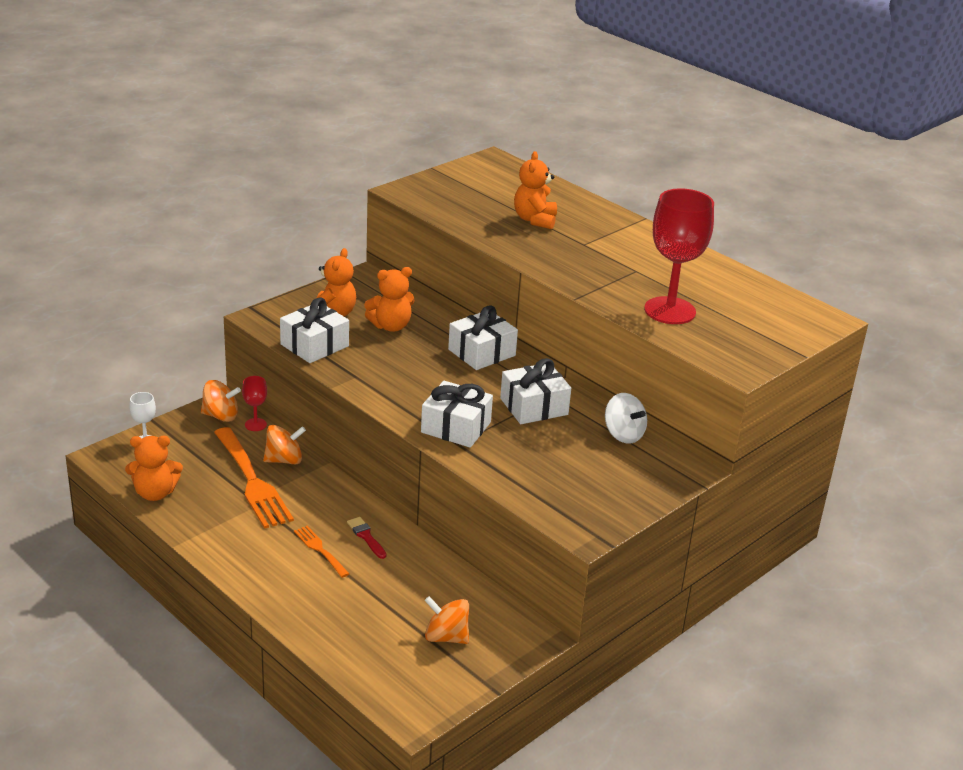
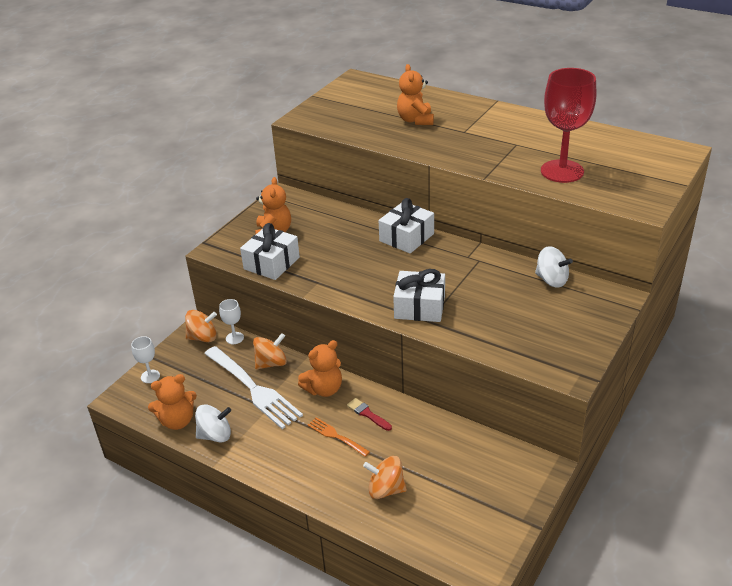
camera: 10 degrees left, 5 degrees up
orange fork [214,427,294,529] -> white fork [204,346,303,429]
red goblet [242,376,267,431] -> white goblet [219,299,244,344]
orange teddy bear [364,267,415,332] -> orange teddy bear moved to [298,340,342,397]
orange spinning top [425,596,469,644] -> orange spinning top moved to [363,456,407,499]
white gift [500,358,571,424] -> none
none -> white spinning top [195,405,231,442]

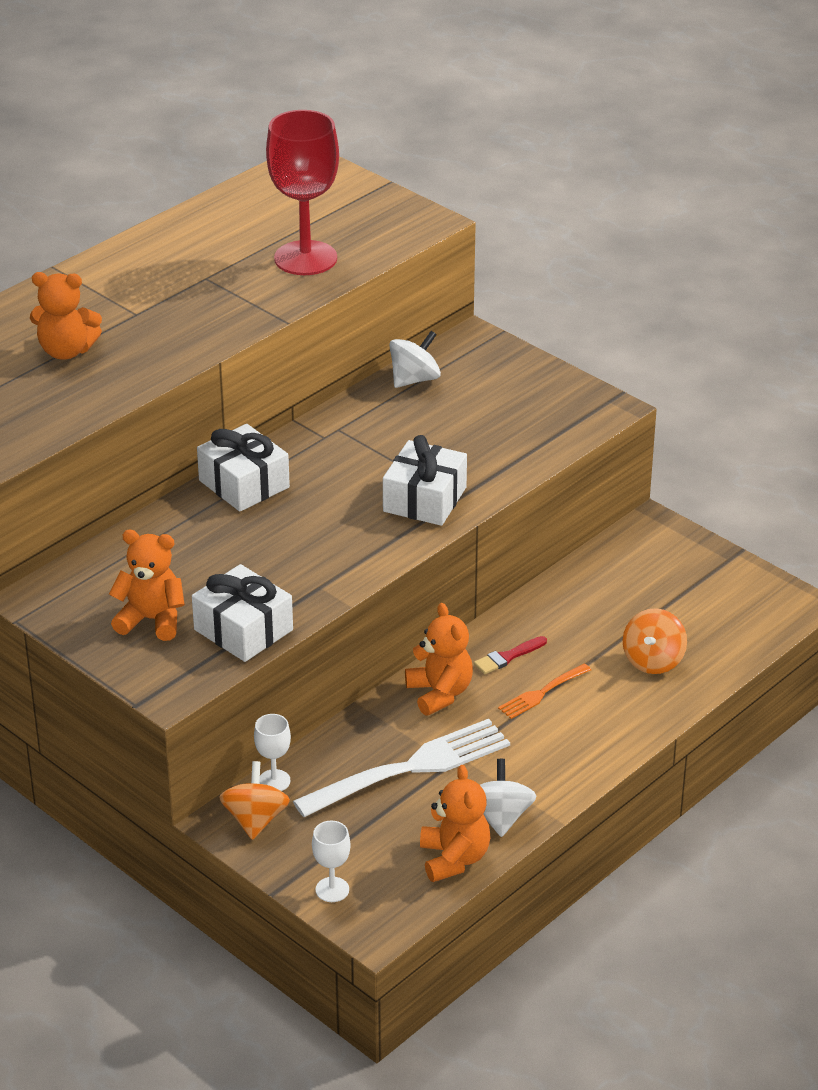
camera: 80 degrees left, 0 degrees up
orange spinning top [253,333,287,369] -> none

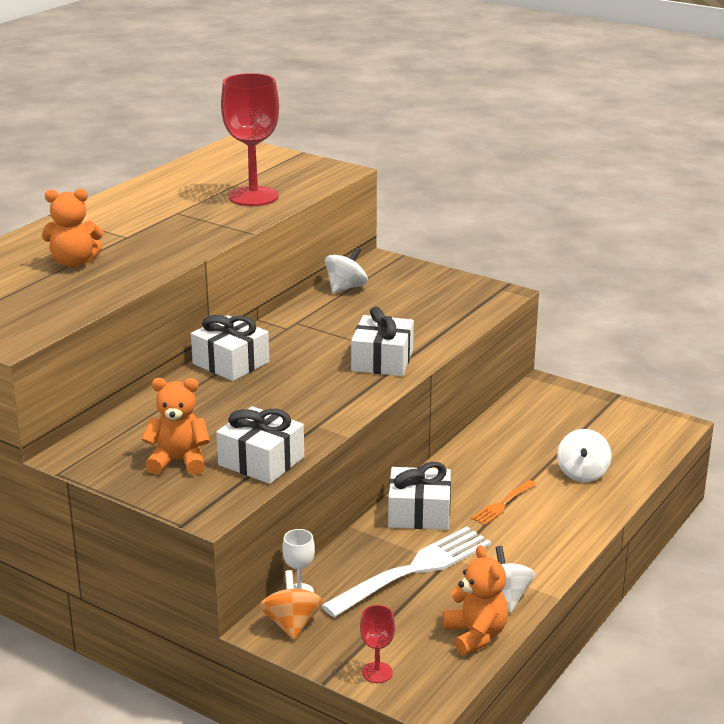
camera: 10 degrees left, 10 degrees down
white goblet [312,820,351,902] -> red goblet [360,605,395,683]
orange teddy bear [405,603,473,716] -> white gift [388,462,451,530]
red brush [474,636,547,674] -> none
orange spinning top [623,608,687,674] -> white spinning top [557,429,611,482]

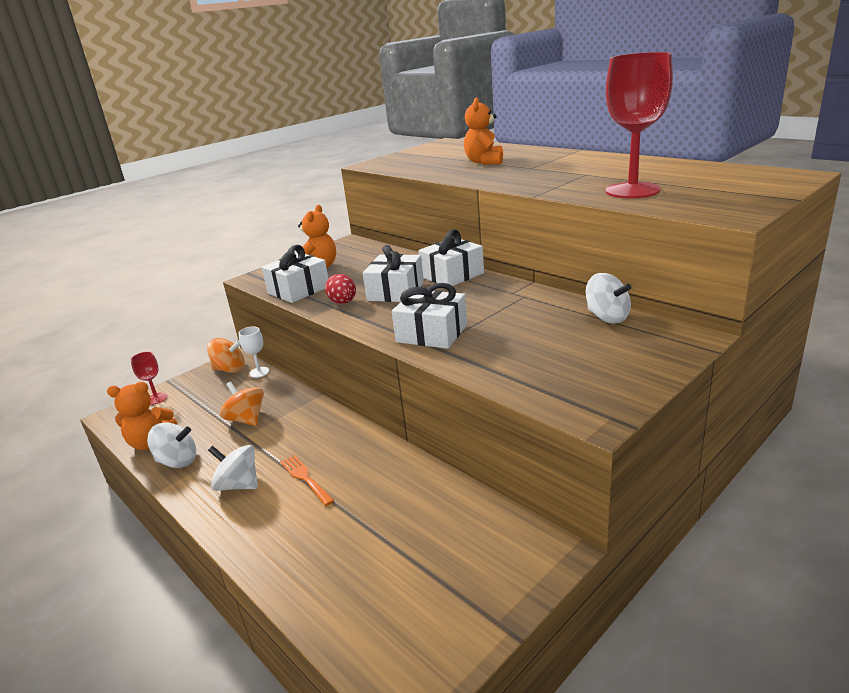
camera: 105 degrees right, 0 degrees up
white fork [321,527,491,617] -> orange spinning top [220,382,264,426]
white gift [388,462,451,530] -> white gift moved to [363,245,424,302]
white spinning top [557,429,611,482] -> white spinning top moved to [208,445,258,491]
none -> red egg [325,274,356,304]

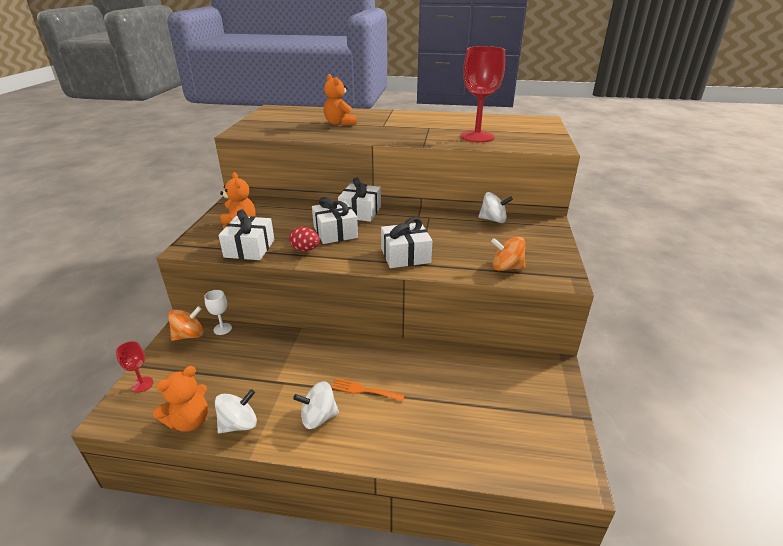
camera: 40 degrees left, 5 degrees up
orange spinning top [220,382,264,426] -> orange spinning top moved to [491,237,525,271]

